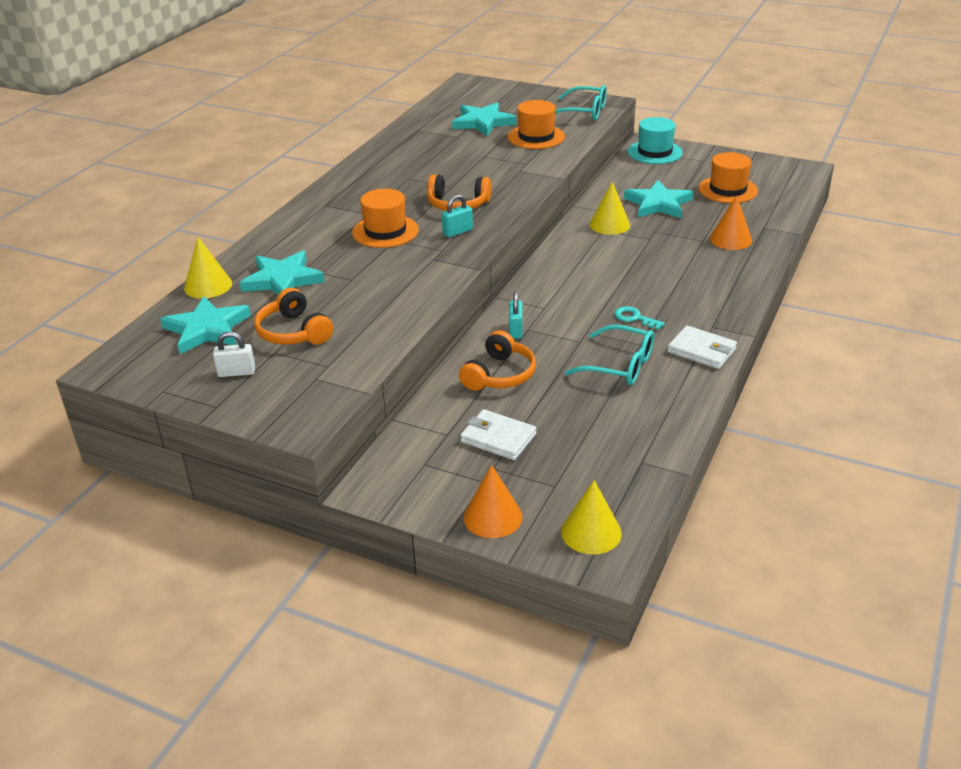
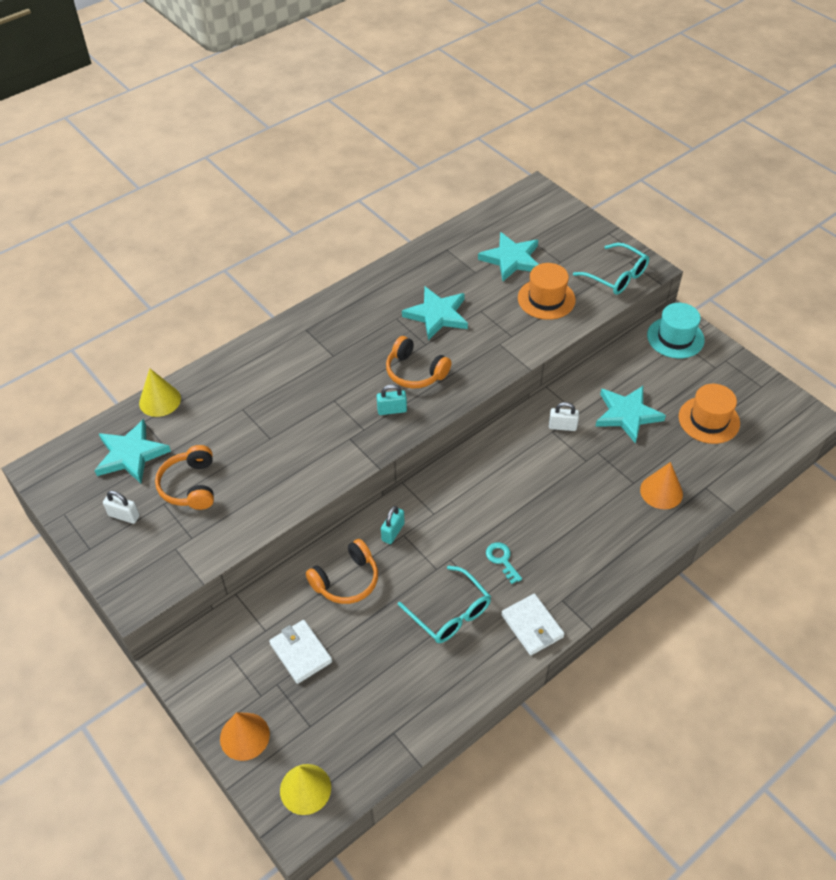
camera: 25 degrees right, 15 degrees up
turquoise star [239,251,325,296] -> turquoise star moved to [402,287,468,340]
orange hat [352,189,419,248] -> none
yellow cone [590,182,630,235] -> white padlock [549,402,579,431]

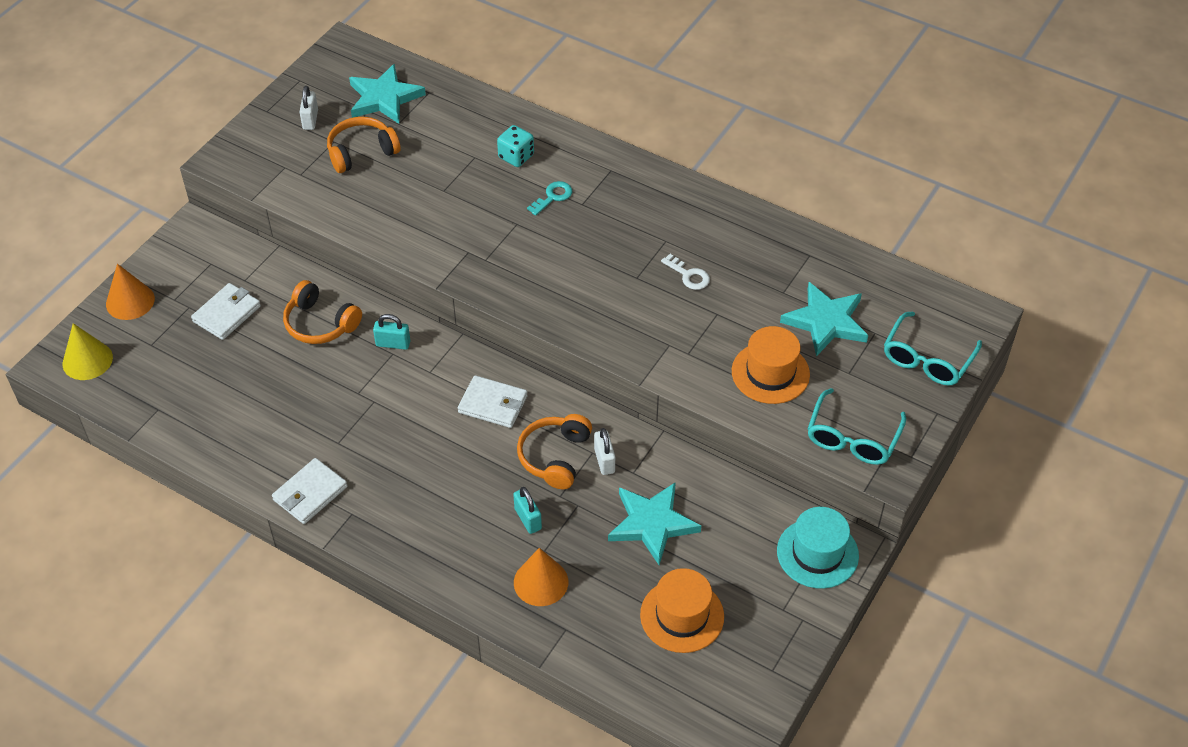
camera: 70 degrees right, 0 degrees up
yellow cone [139,368,181,417] -> none
turquoise padlock [377,384,407,415] -> turquoise padlock moved to [513,487,542,534]
orange headphones [386,336,452,389] -> orange headphones moved to [517,414,592,489]
turquoise glasses [398,566,491,643] -> turquoise glasses moved to [884,312,982,386]
turquoise star [402,287,468,340] -> white key [661,254,710,290]
turquoise key [486,542,522,584] -> turquoise key moved to [527,181,572,216]
none -> white wallet [458,375,527,428]
none -> turquoise dice [497,125,534,167]

